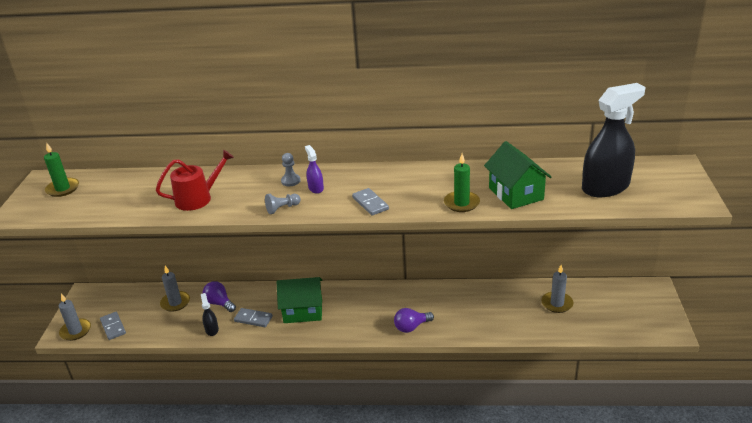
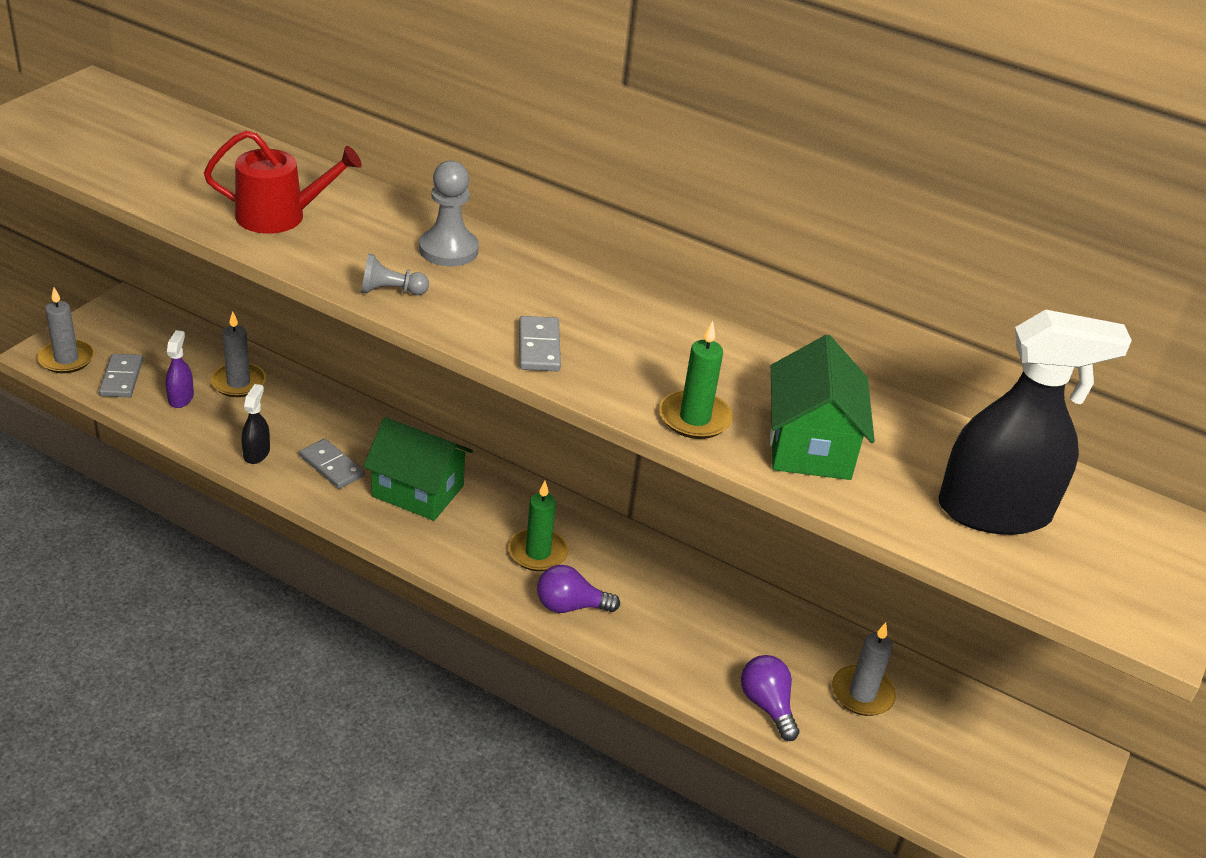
camera: 20 degrees right, 5 degrees up
green candle [44,142,79,197] -> green candle moved to [508,481,569,571]
purple light bulb [203,281,236,312] -> purple light bulb moved to [741,655,800,741]
grey pawn [281,153,301,186] -> grey pawn [419,161,479,266], size x1.59
purple spray bottle [305,145,324,194] -> purple spray bottle moved to [166,330,194,408]

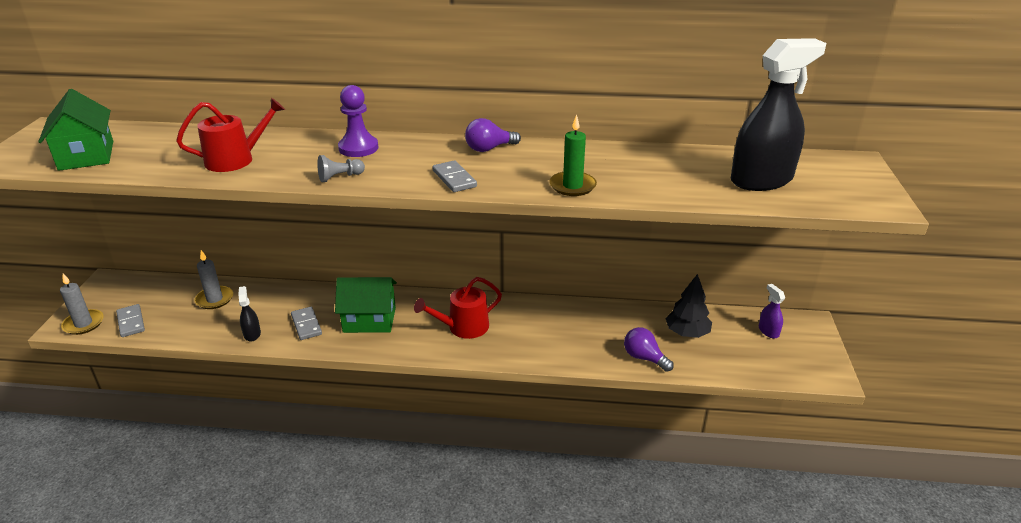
camera: 20 degrees left, 5 degrees down
purple spray bottle [166,330,194,408] -> purple spray bottle moved to [759,284,785,338]
grey domino [300,439,364,489] -> grey domino turned 45 degrees clockwise [291,307,322,340]
grey pawn [419,161,479,266] -> purple pawn [338,85,379,157]
green candle [508,481,569,571] -> red watering can [414,277,502,339]
purple light bulb [537,565,620,613] -> purple light bulb moved to [465,118,521,152]
green house [770,335,875,480] -> green house moved to [38,89,113,171]
grey candle [832,623,896,716] -> black tree [665,274,712,338]

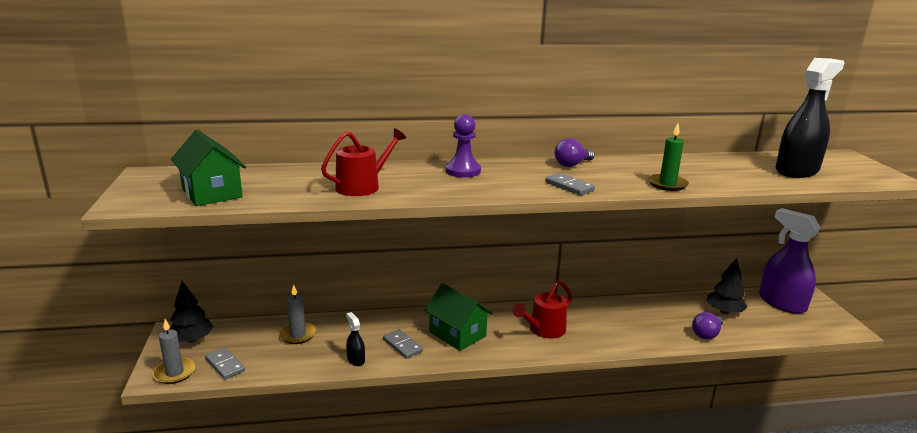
camera: 15 degrees left, 10 degrees down
grey pawn [317,155,365,182] -> none
green house [335,277,397,333] -> green house turned 60 degrees clockwise [424,283,493,351]
purple light bulb [624,327,674,372] -> purple light bulb turned 75 degrees counterclockwise [692,312,723,340]
purple spray bottle [759,284,785,338] -> purple spray bottle [759,208,821,314], size x2.29
none -> black tree [169,281,213,343]

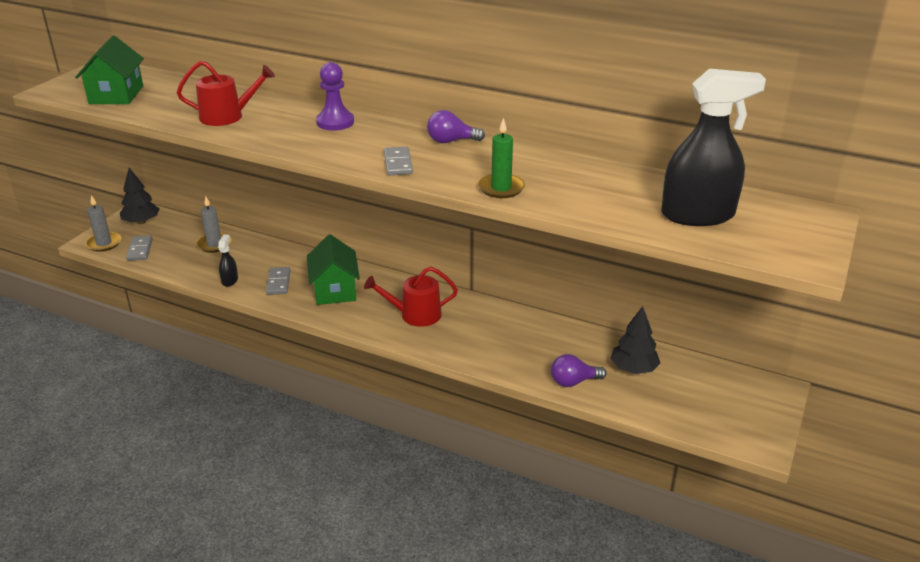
camera: 35 degrees right, 10 degrees up
purple spray bottle [759,208,821,314] -> none

